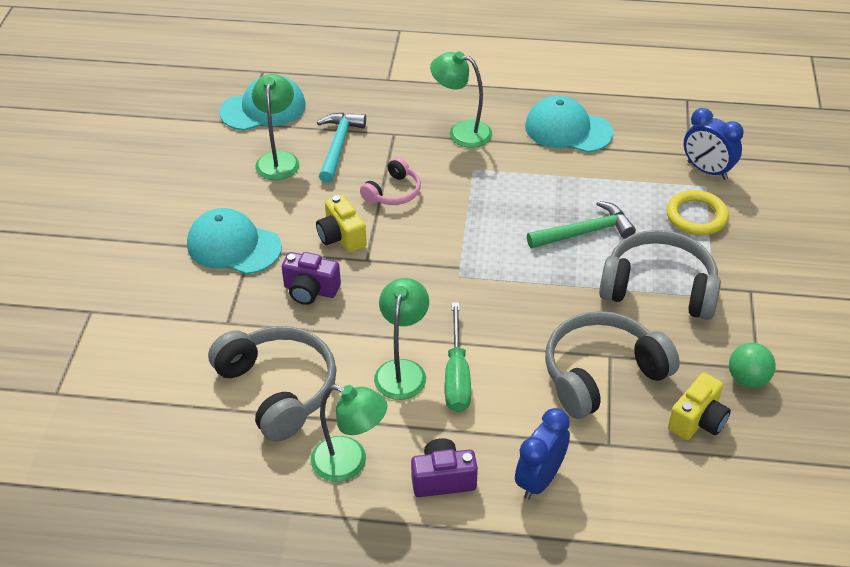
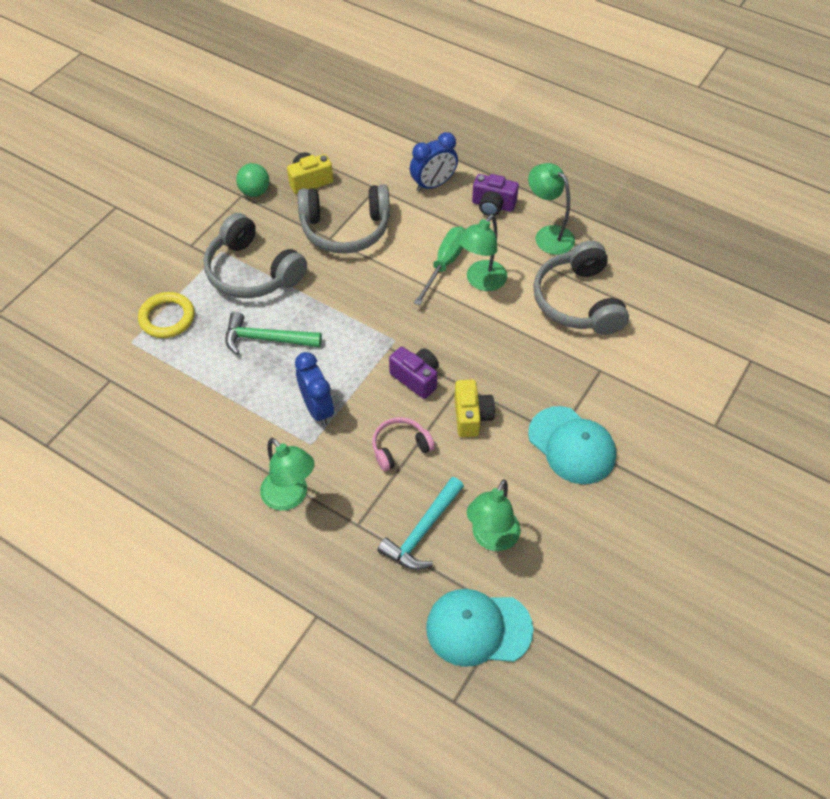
camera: 155 degrees left, 10 degrees up
purple camera [282,252,341,305] -> purple camera moved to [389,347,439,399]
turquoise cap [525,96,614,153] -> none
blue clock [684,108,744,180] -> blue clock moved to [295,352,334,426]

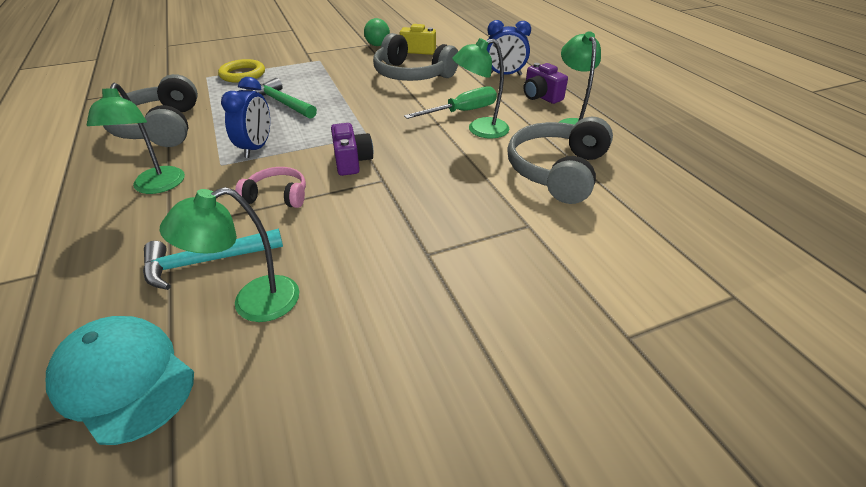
camera: 35 degrees right, 15 degrees down
grey headphones [204,213,307,298] -> grey headphones moved to [103,74,198,147]
yellow camera [454,380,495,437] -> none
turquoise cap [528,406,616,484] -> none

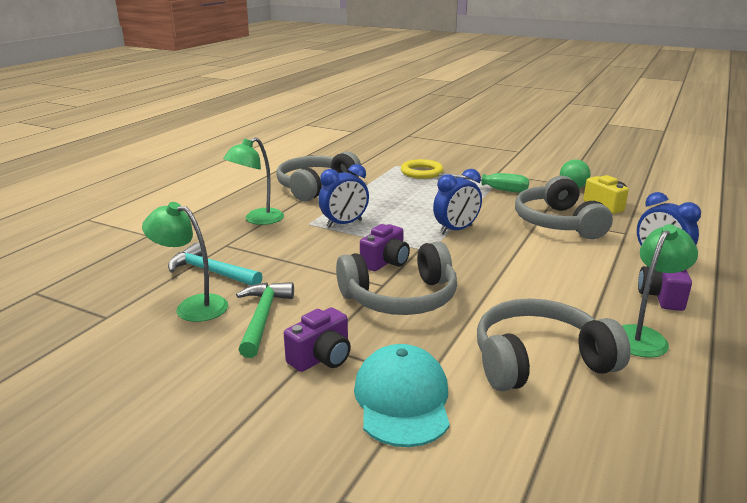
camera: 50 degrees right, 15 degrees down
turquoise cap [46,316,194,445] -> turquoise cap moved to [354,344,450,447]
pink headphones [235,167,306,208] -> none
green hammer [251,78,317,119] -> green hammer moved to [236,282,294,358]
green screwdriver [404,86,497,119] -> green screwdriver moved to [439,173,529,193]
green lamp [452,38,510,139] -> none
none -> purple camera [284,307,351,372]
none -> grey headphones [336,241,457,315]
none -> blue clock [433,169,482,234]

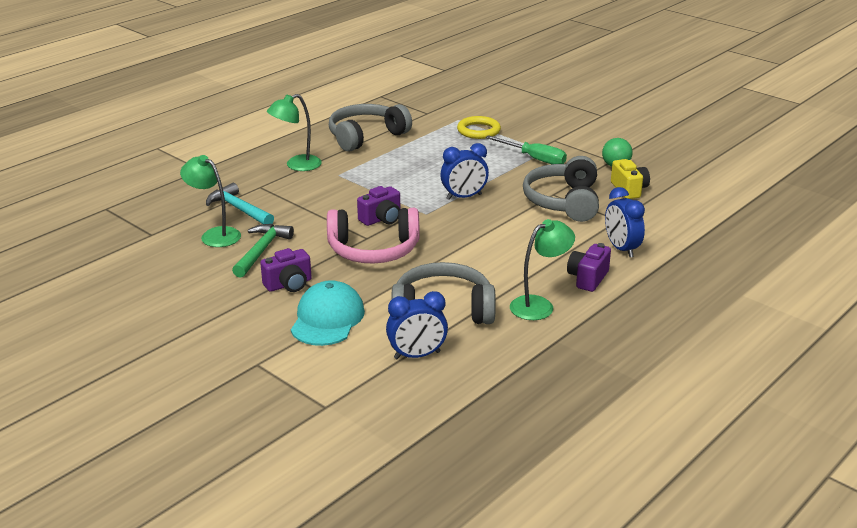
camera: 15 degrees right, 5 degrees up
blue clock [318,164,369,228] -> blue clock moved to [386,291,448,359]
grey headphones [336,241,457,315] -> pink headphones [327,208,419,264]

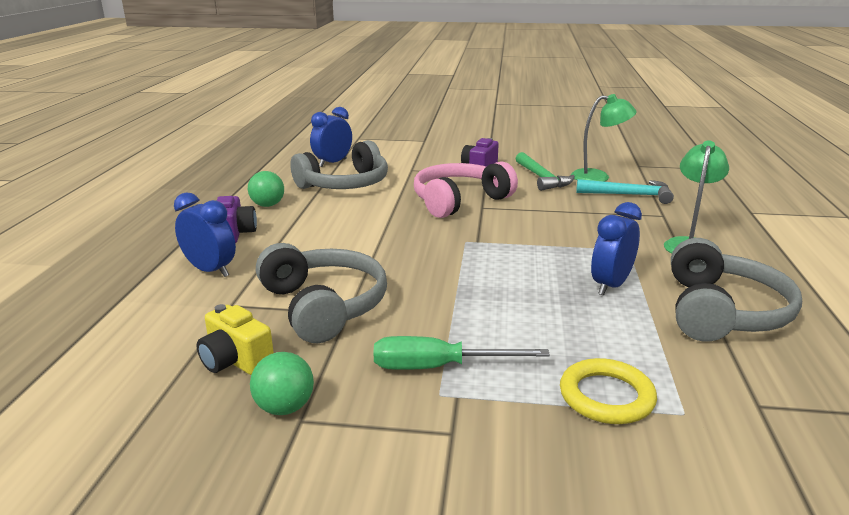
camera: 145 degrees right, 5 degrees down
turquoise cap [291,280,365,346] -> none
purple camera [357,186,400,226] -> none
blue clock [440,143,489,200] -> blue clock moved to [591,202,642,295]
green lamp [510,219,575,320] -> green ball [248,171,284,207]

